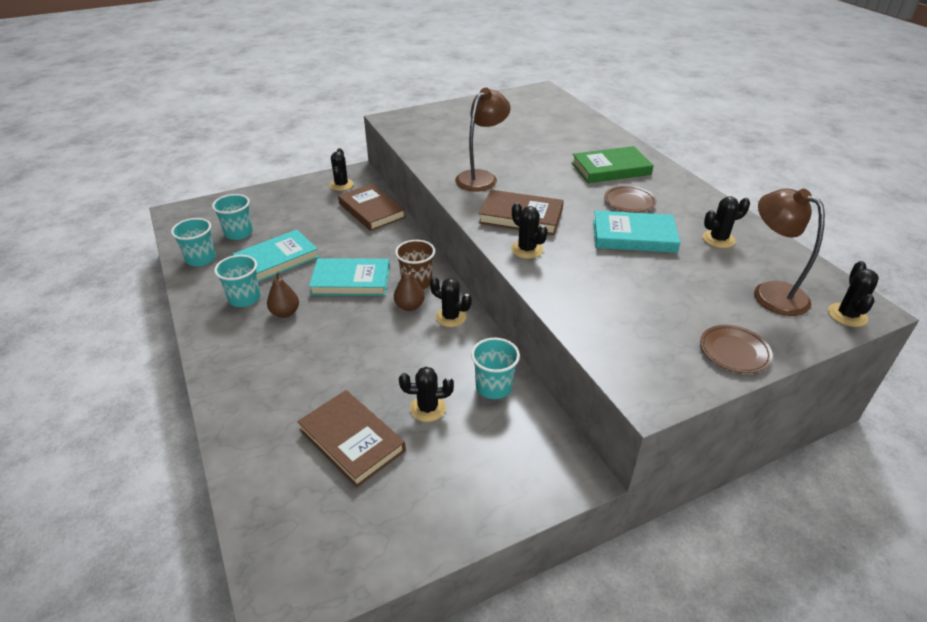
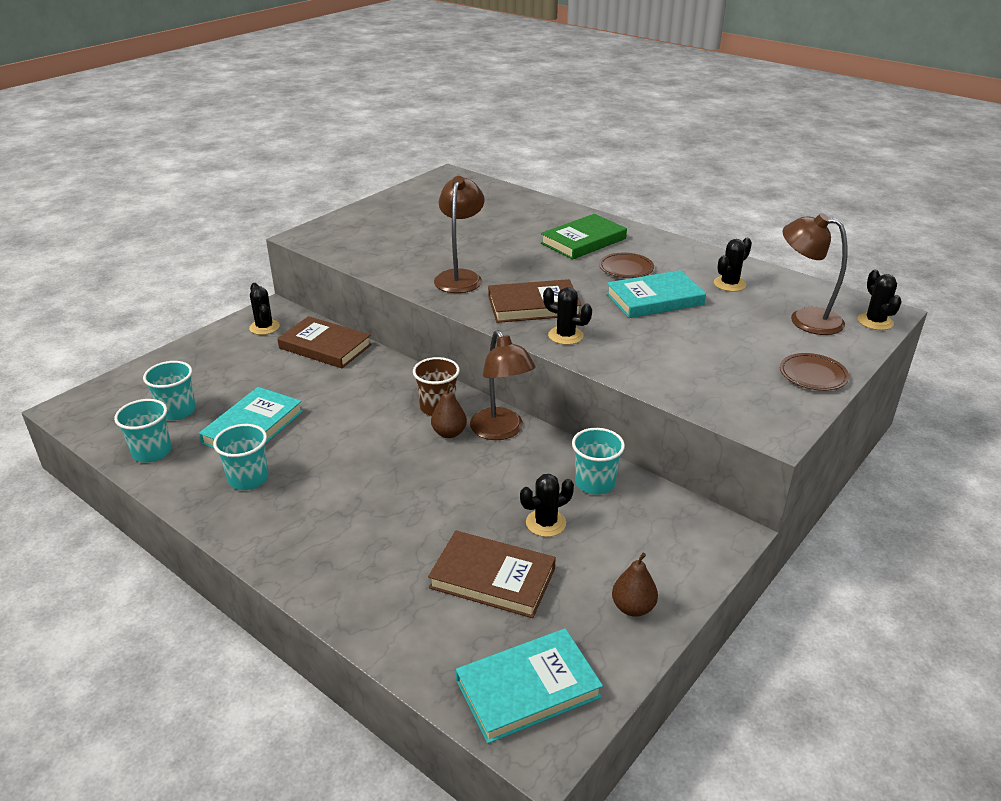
camera: 25 degrees left, 5 degrees down
brown pear [267,272,299,318] -> brown pear moved to [612,553,658,617]
turquoise book [309,258,390,296] -> turquoise book moved to [456,628,603,744]
black cactus [430,277,472,327] -> brown lamp [470,330,536,440]

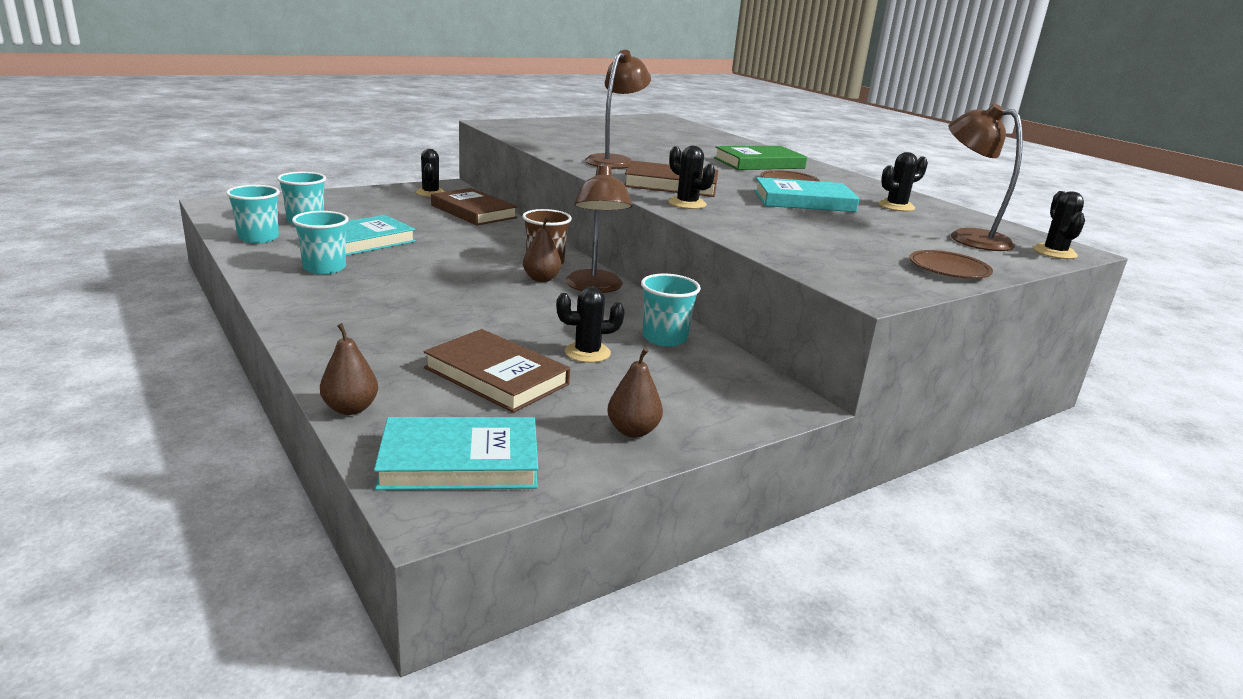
camera: 15 degrees right, 10 degrees down
none -> brown pear [320,323,378,415]

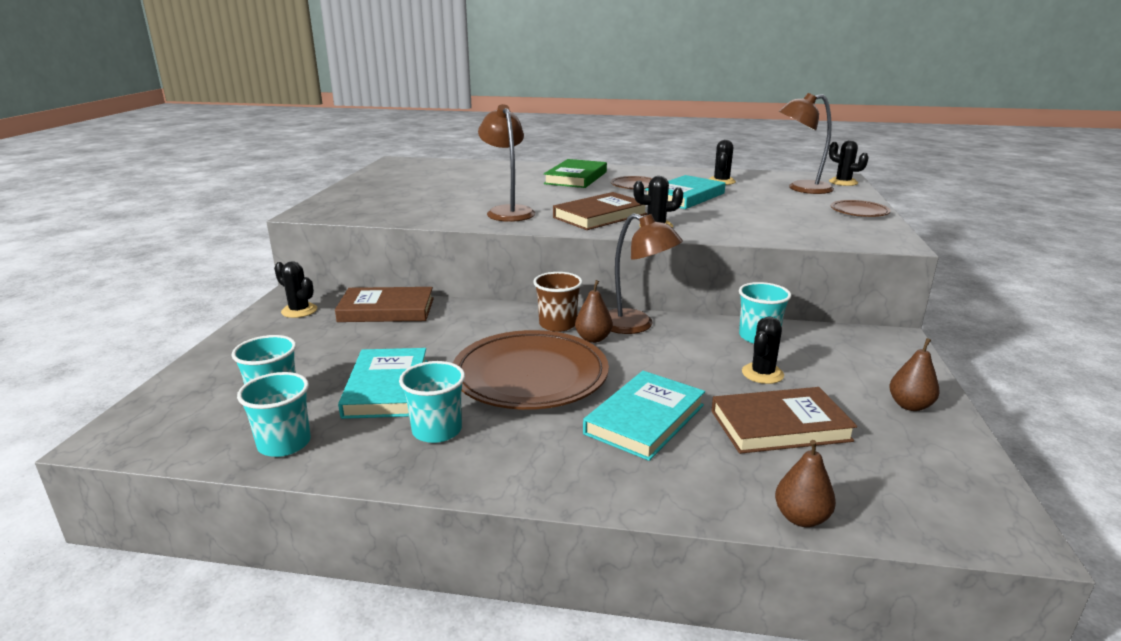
camera: 45 degrees left, 0 degrees up
turquoise book [374,417,538,490] -> turquoise book moved to [583,371,705,461]
none -> brown plate [453,330,609,410]

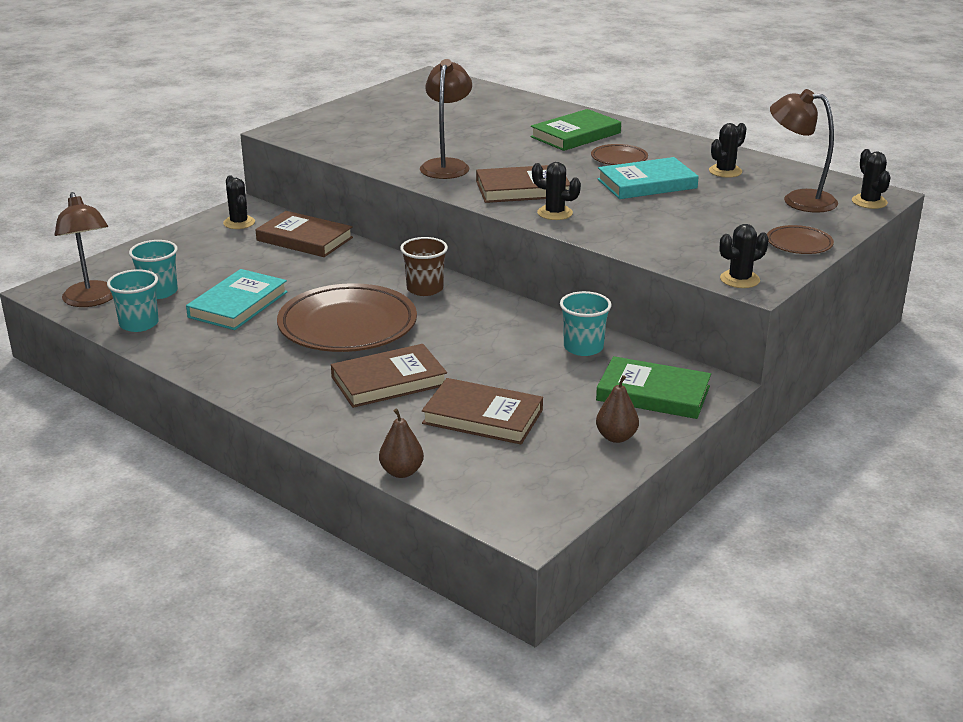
camera: 30 degrees right, 5 degrees up
turquoise cup [399,361,465,443] -> none
brown pear [575,280,613,343] -> none
turquoise book [583,371,705,461] -> brown book [331,344,447,408]
brown lamp [609,213,683,334] -> brown lamp moved to [54,192,113,307]
black cactus [742,316,784,384] -> black cactus moved to [720,224,769,288]
none -> green book [596,356,711,419]

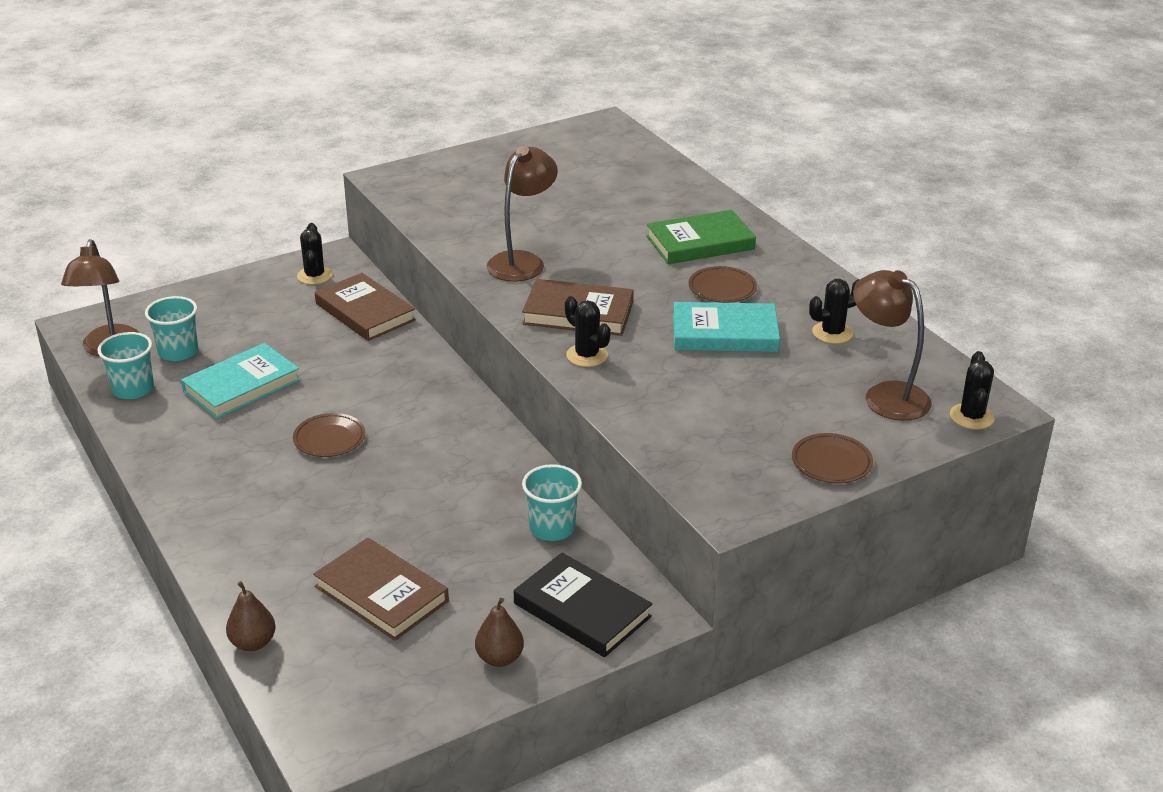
camera: 20 degrees right, 5 degrees up
brown plate [277,283,417,352] -> brown plate [293,413,365,457], size x0.47
brown book [331,344,447,408] -> none
brown cup [400,237,448,296] -> none
green book [596,356,711,419] -> black book [514,553,652,657]
black cactus [720,224,769,288] -> none

